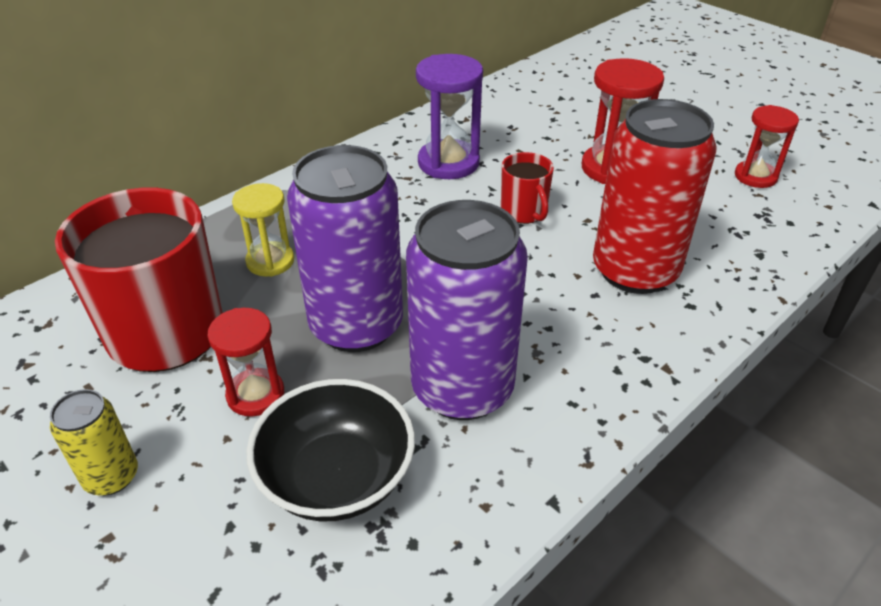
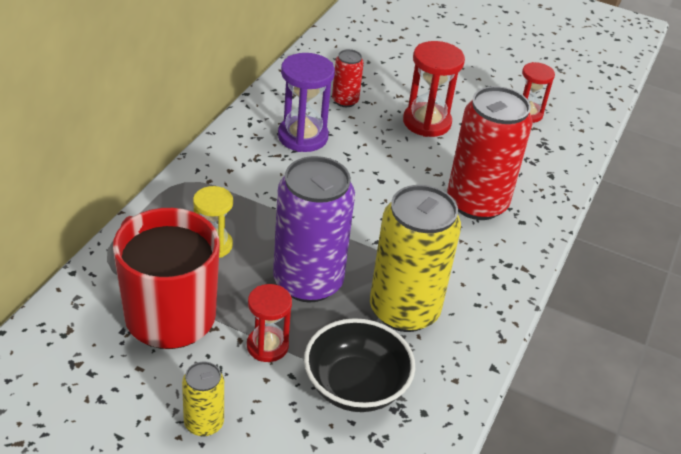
camera: 25 degrees left, 0 degrees up
purple can [406,200,528,420] -> yellow can [370,185,461,332]
red mug [501,152,554,224] -> none
none -> red can [332,49,364,107]

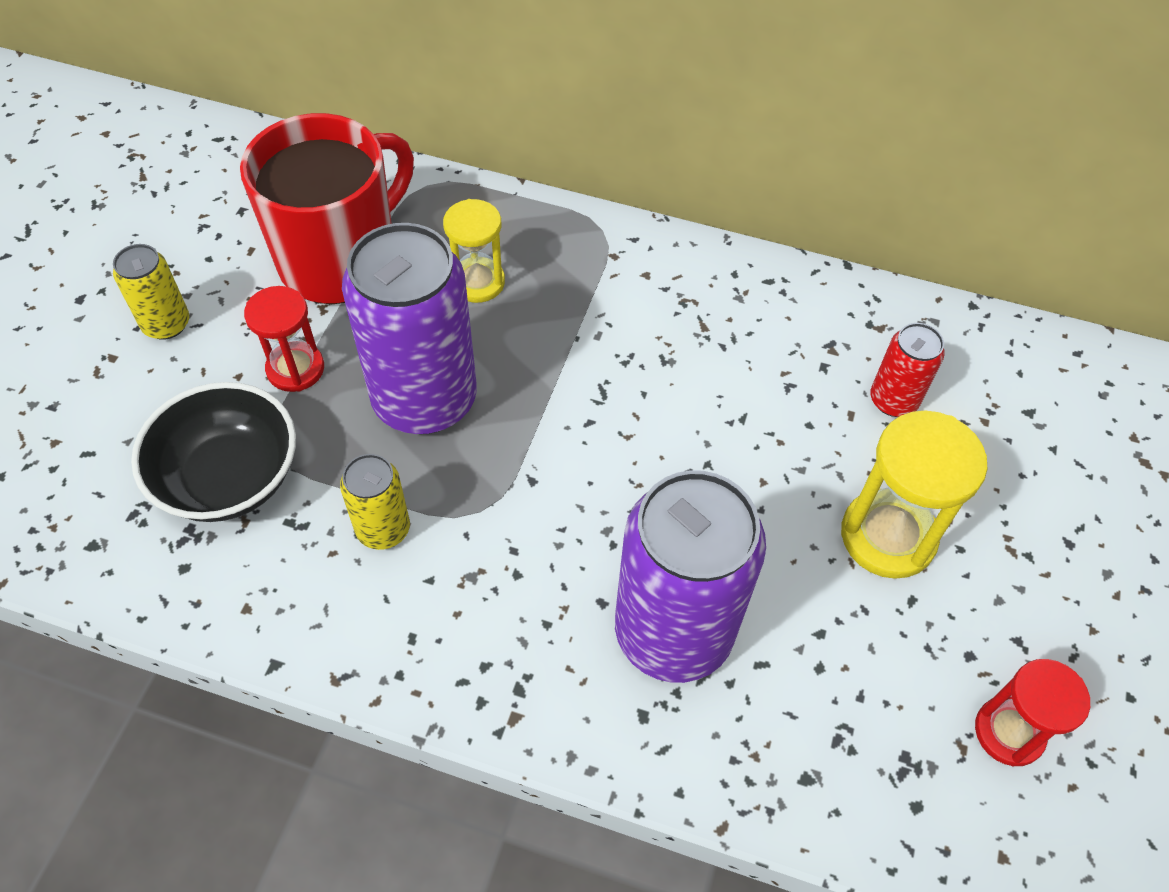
camera: 85 degrees right, 15 degrees up
purple hourglass [278,53,335,152] -> none
yellow can [370,185,461,332] -> yellow can [340,454,410,550], size x0.48
red hourglass [403,41,465,137] -> yellow hourglass [841,410,988,579]
red can [447,86,532,220] -> purple can [615,470,766,683]

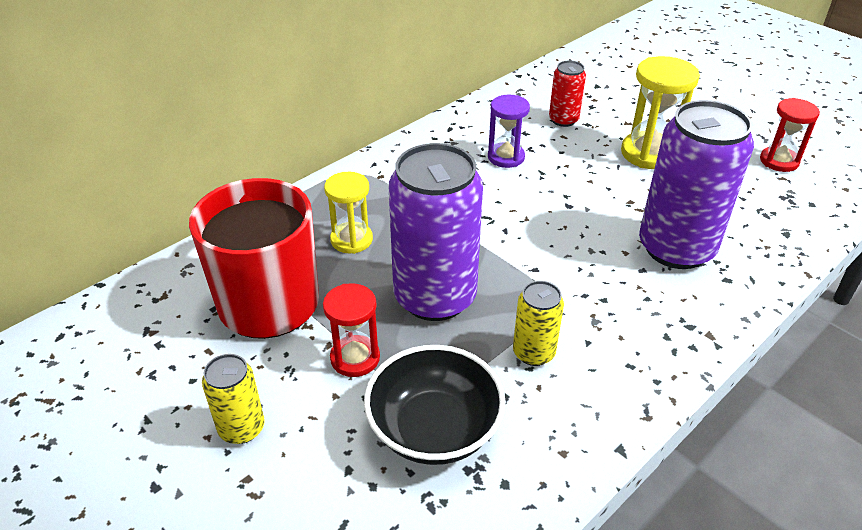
camera: 60 degrees left, 15 degrees down
none -> purple hourglass [488,94,530,168]

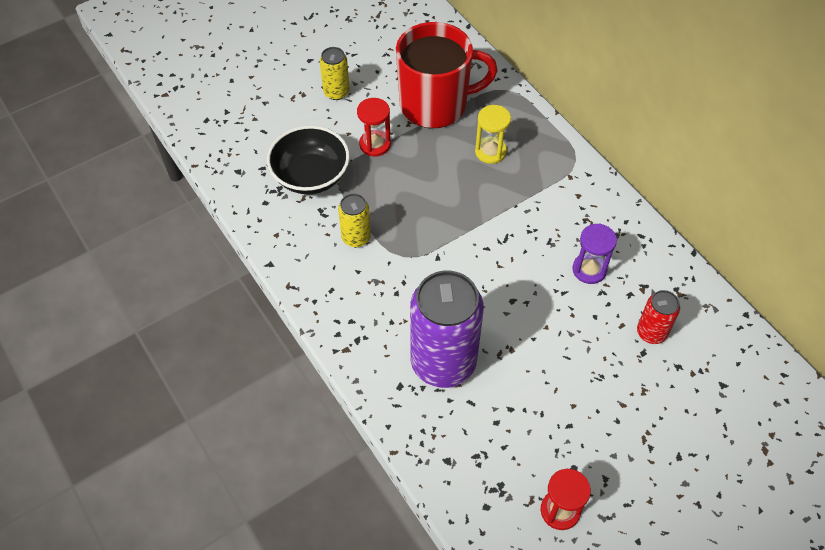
camera: 100 degrees right, 15 degrees up
purple can [389,143,483,321] -> none
yellow hourglass [621,56,700,169] -> none

